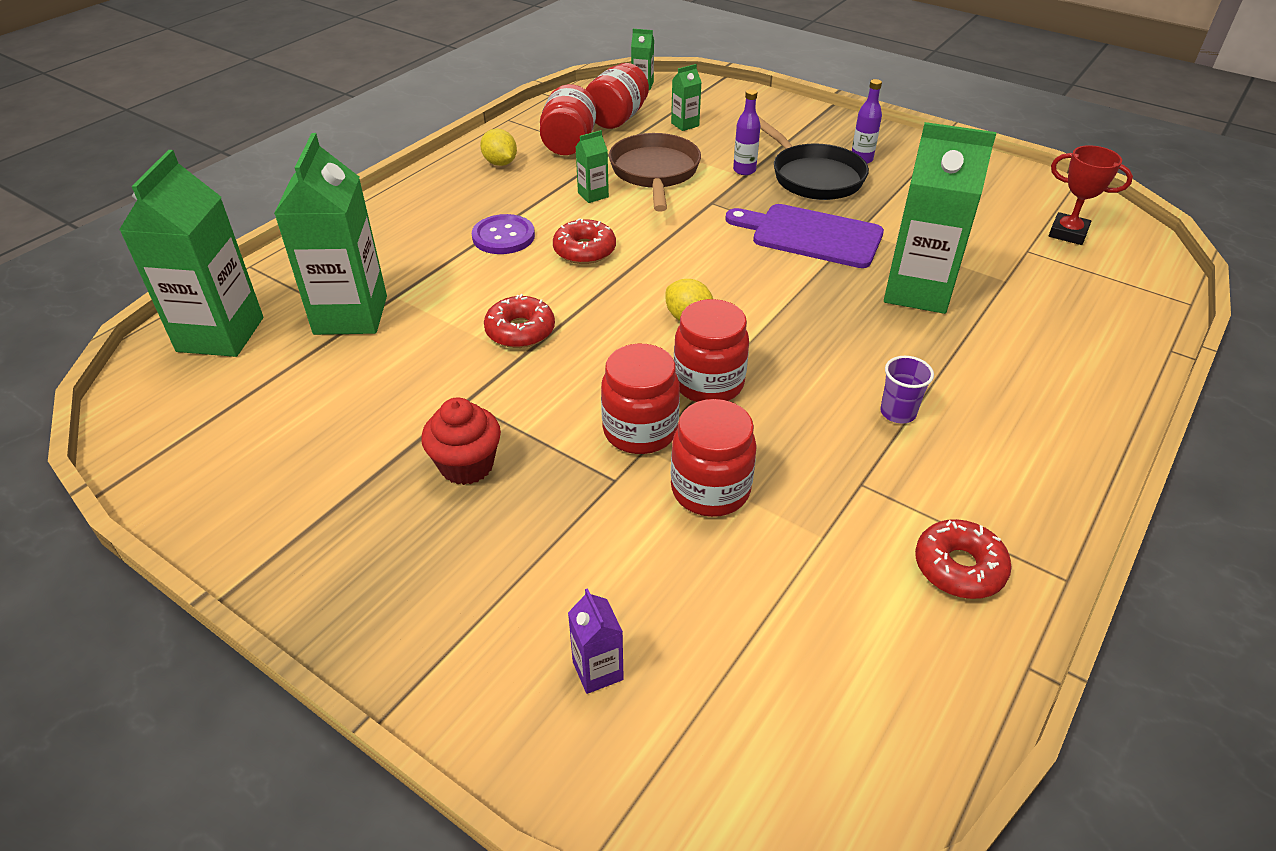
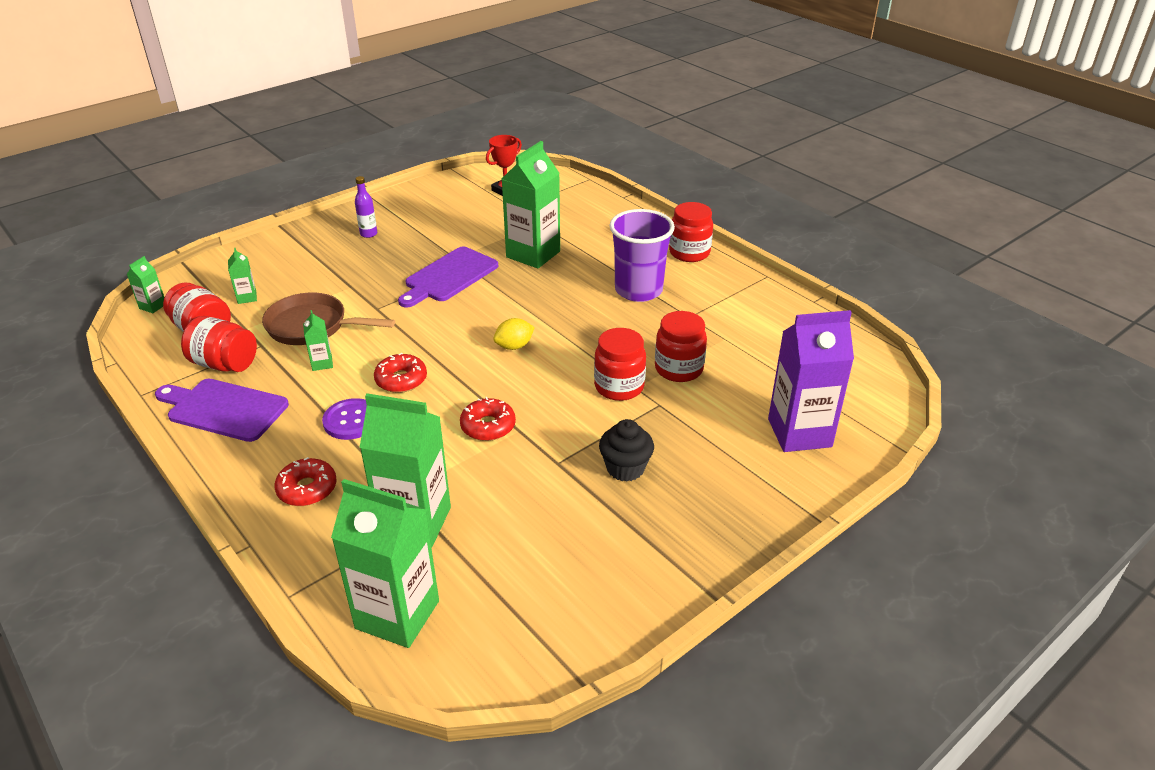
camera: 75 degrees left, 5 degrees down
red cupcake [421,397,501,485] -> black cupcake [599,419,654,482]
yellow lemon [480,129,517,166] -> purple cutting board [155,379,289,442]
purple carton [568,588,624,694] -> purple carton [768,310,854,452], size x2.29
red jar [674,299,749,402] -> red jar moved to [669,202,713,262]
purple bottle [733,89,761,175] -> none
black pan [758,116,869,200] -> none
purple cup [880,356,934,424] -> purple cup [609,209,675,302], size x2.25
red donut [915,519,1012,599] -> red donut moved to [274,457,337,506]

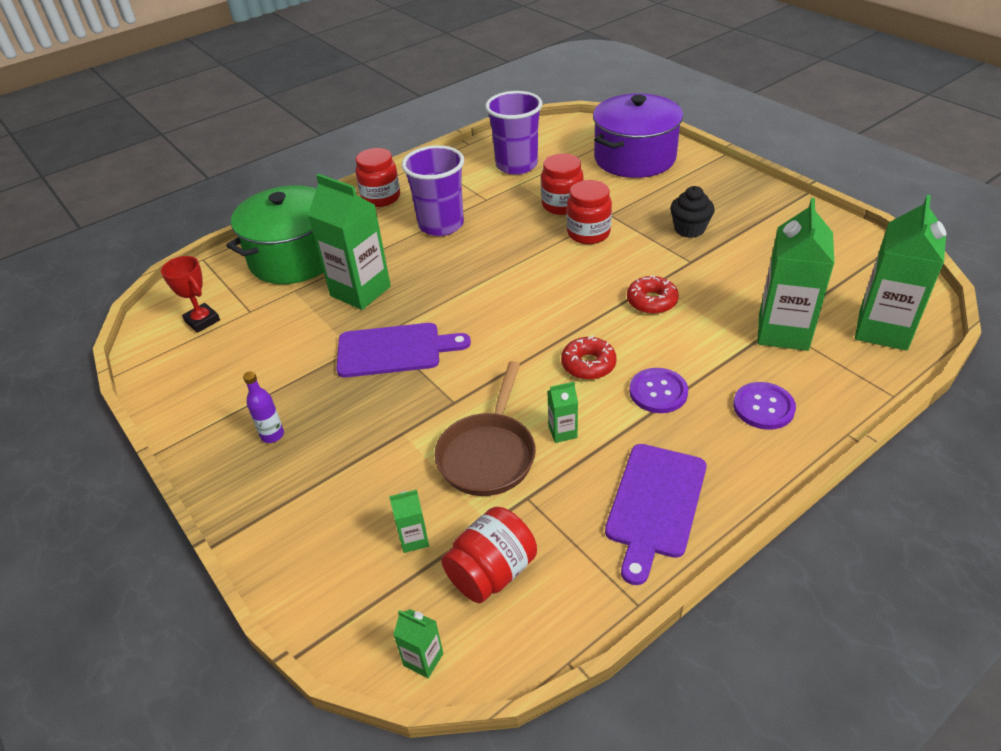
camera: 85 degrees left, 5 degrees up
red jar [181,316,257,372] -> none
red donut [274,457,337,506] -> purple button [733,382,796,430]
purple cutting board [398,247,498,308] -> purple cutting board turned 45 degrees counterclockwise [336,323,471,378]
yellow lemon [493,318,535,350] -> none
purple carton [768,310,854,452] -> purple pot [593,93,683,178]
none -> green pot [226,185,324,284]
none -> purple cup [485,91,542,175]

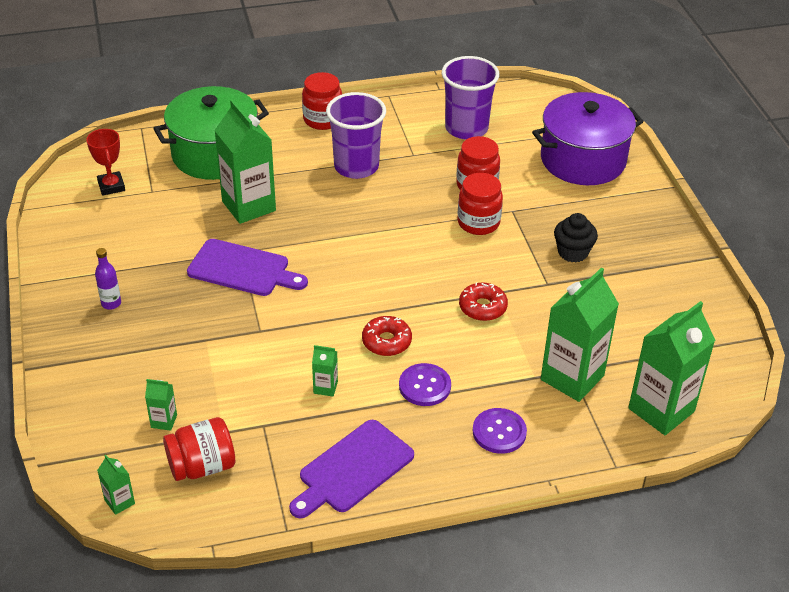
camera: 20 degrees right, 0 degrees up
brown pan [435,361,536,496] -> none

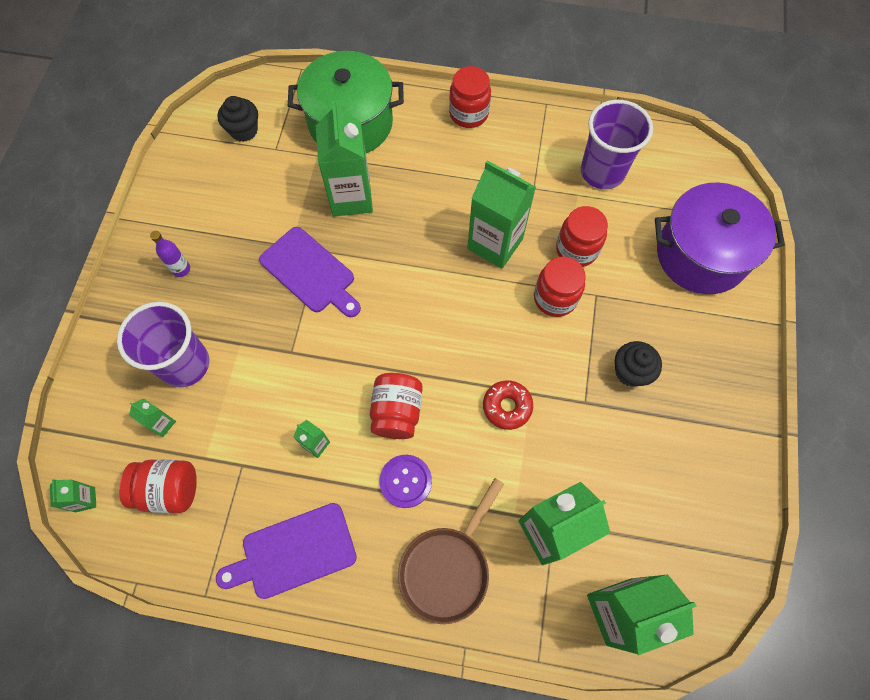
camera: 25 degrees right, 25 degrees up
red trophy [86,129,125,196] -> black cupcake [218,96,258,142]
purple cup [326,92,386,179] -> purple cup moved to [117,302,209,387]
red donut [362,316,412,356] -> red jar [370,373,423,439]
purple button [473,408,527,454] -> brown pan [398,478,504,624]
none -> green carton [467,160,536,269]

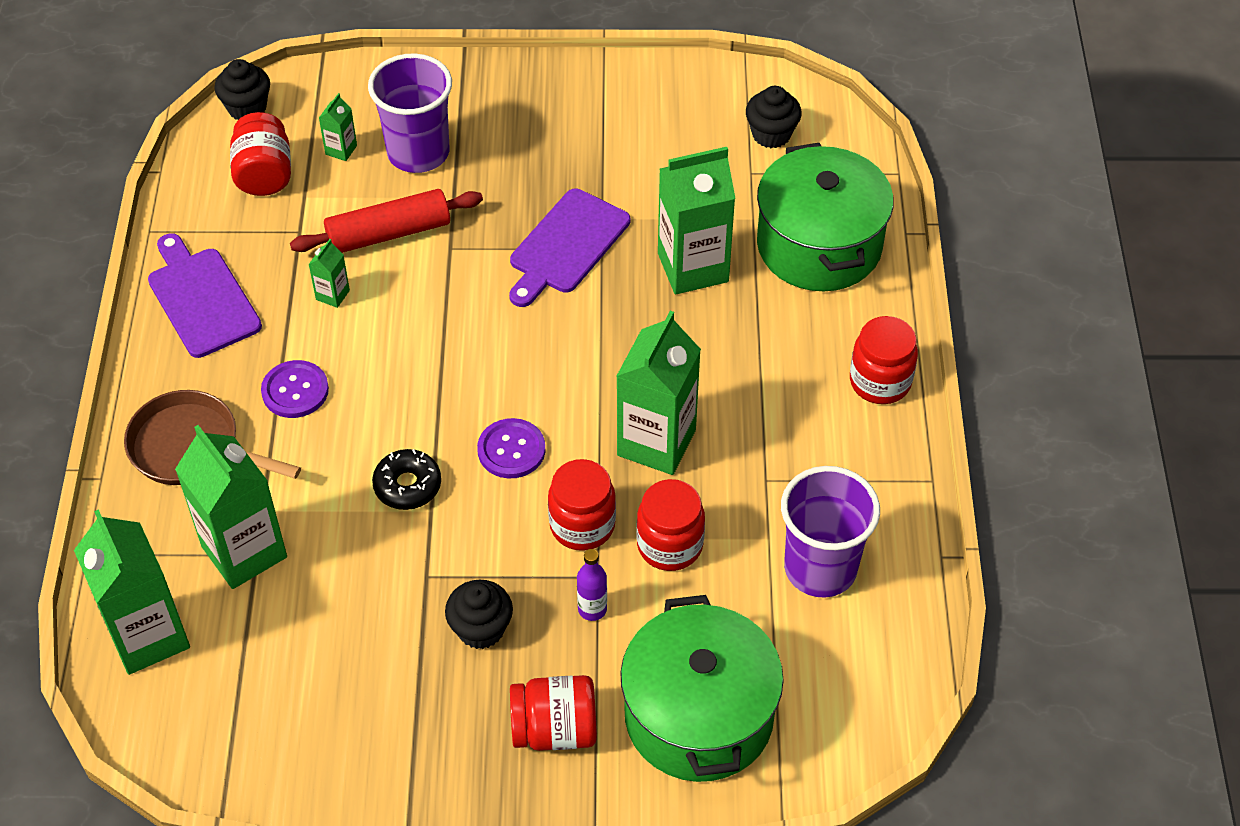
camera: 80 degrees right, 15 degrees down
green carton [50,479,96,512] -> black cupcake [215,59,270,120]
purple bottle [150,231,190,277] -> purple bottle moved to [577,549,607,621]
red jar [370,373,423,439] -> red jar moved to [510,675,597,751]
red donut [483,380,533,430] -> black donut [372,449,441,510]
purple pot [655,182,785,294] -> green pot [620,595,784,782]
none -> red rolling pin [290,189,483,253]
none -> purple button [477,418,545,479]

